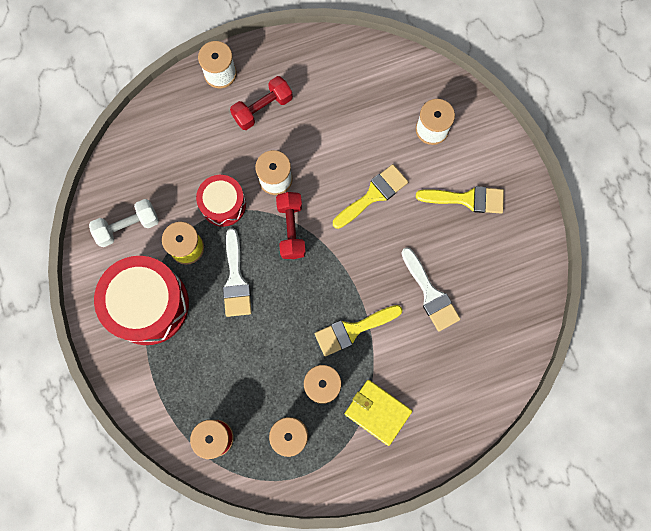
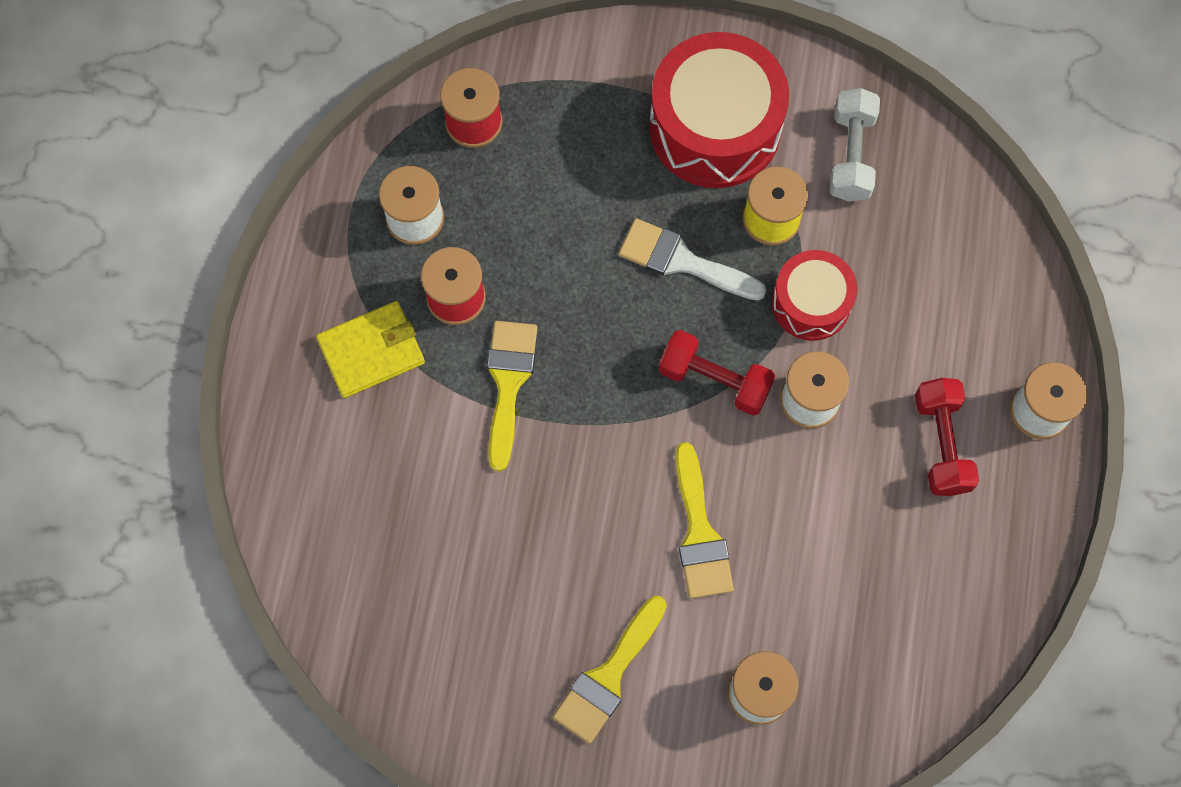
camera: 120 degrees right, 5 degrees down
white brush [401,247,460,331] -> none

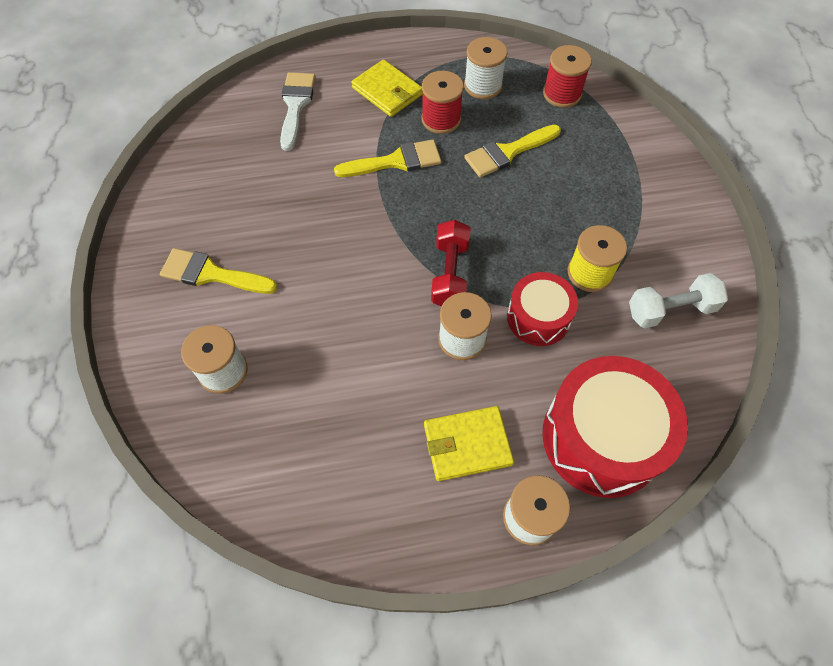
camera: 70 degrees right, 10 degrees down
white brush [619,218,767,301] -> white brush moved to [280,72,315,151]
red drum [649,32,789,188] -> red drum moved to [542,356,688,498]
yellow brush [675,442,734,599] -> yellow brush moved to [464,125,561,178]
red dumbbell [915,378,979,496] -> yellow wallet [424,406,514,481]

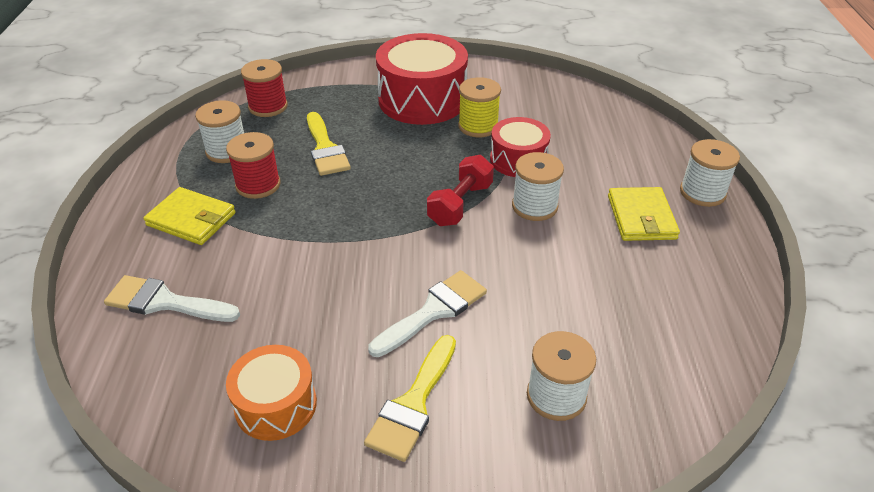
camera: 80 degrees left, 20 degrees down
yellow brush [334,139,441,177] -> none
yellow wallet [351,60,423,117] -> yellow wallet turned 60 degrees clockwise [143,187,236,245]
red dumbbell [431,220,470,306] -> red dumbbell turned 75 degrees counterclockwise [427,155,494,226]
red drum [542,356,688,498] -> red drum moved to [376,33,468,125]
white dumbbell [629,273,728,328] -> none
none -> orange drum [226,345,317,441]
none -> white brush [368,270,487,357]

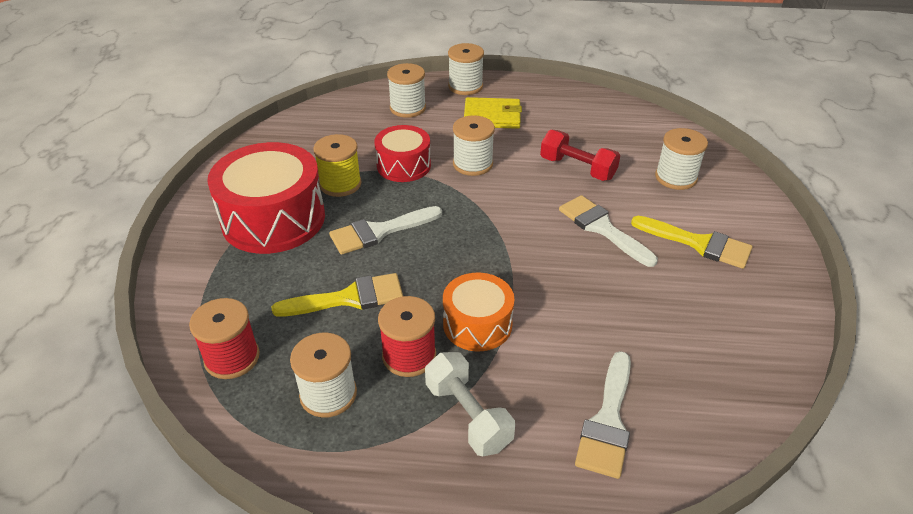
camera: 85 degrees left, 0 degrees up
yellow wallet [143,187,236,245] -> white dumbbell [425,352,515,456]
orange drum [226,345,317,441] -> orange drum moved to [443,273,514,351]
red dumbbell [427,155,494,226] -> red dumbbell moved to [540,130,620,181]
none -> white brush [329,206,442,255]
none -> white spool [387,63,426,118]

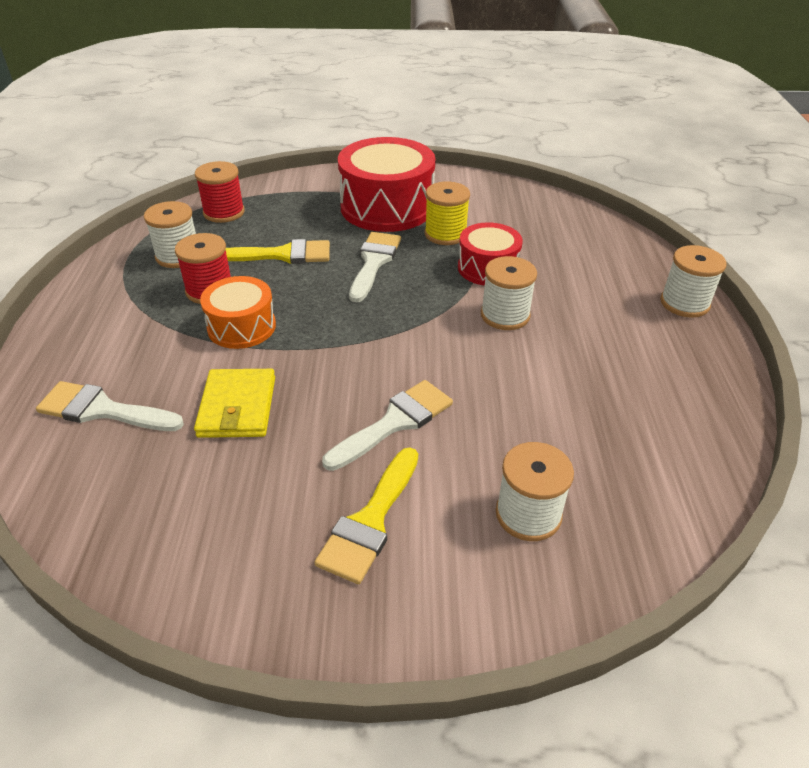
camera: 85 degrees right, 0 degrees up
yellow brush [272,273,403,317] -> yellow brush turned 75 degrees counterclockwise [226,239,330,264]
white brush [329,206,442,255] -> white brush turned 45 degrees clockwise [349,232,401,302]
white spool [387,63,426,118] -> none
white dumbbell [425,352,515,456] -> none
yellow wallet [464,97,522,129] -> yellow wallet moved to [194,369,275,438]
red dumbbell [540,130,620,181] -> none

